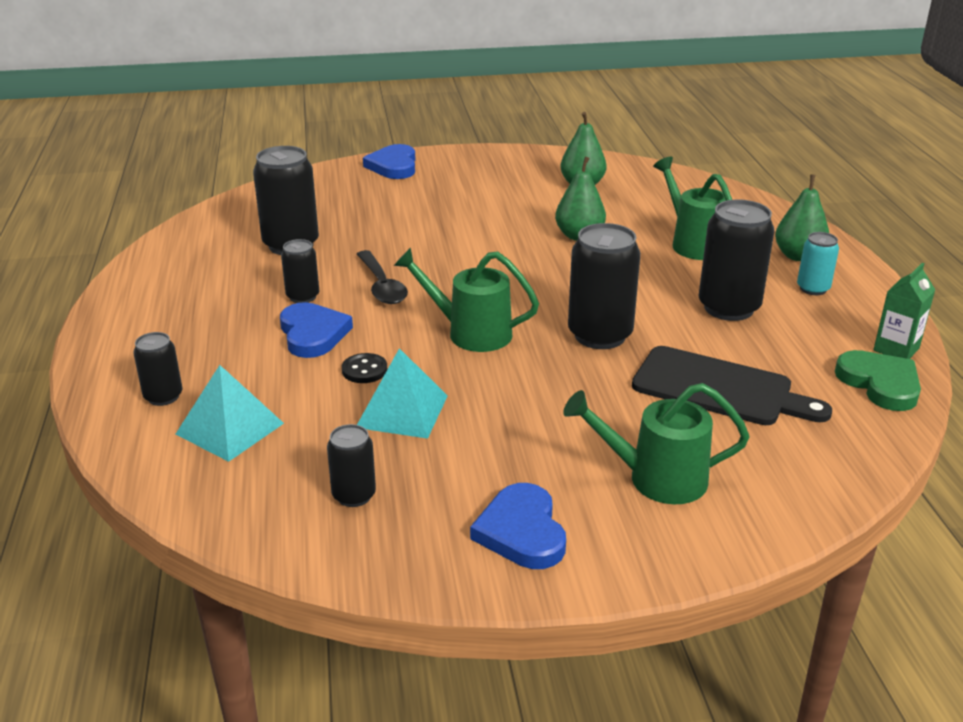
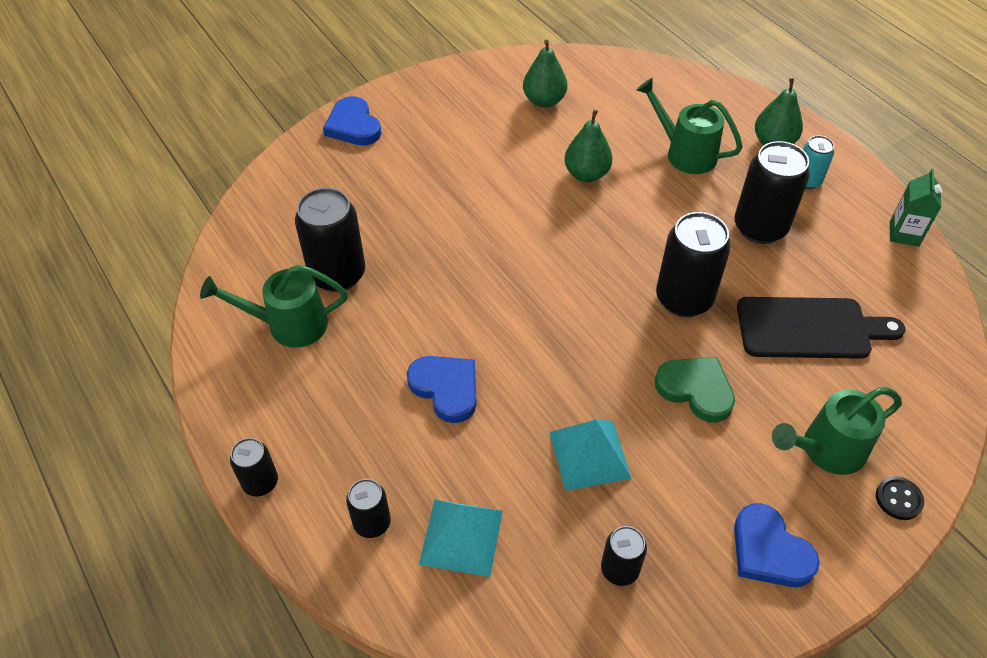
camera: 25 degrees left, 20 degrees up
black can [281,239,319,303] -> black can moved to [230,438,278,497]
black button [342,353,387,383] -> black button moved to [876,476,924,520]
black spoon [357,250,408,304] -> none
green watering can [394,247,539,352] -> green watering can moved to [200,265,348,348]
green heart [835,350,921,411] -> green heart moved to [655,357,735,423]

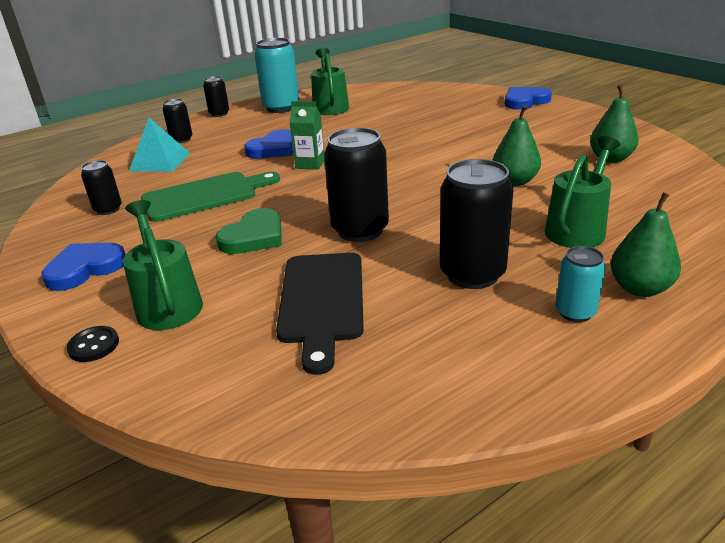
camera: 90 degrees right, 20 degrees down
black can [295,188,365,292] -> none
turquoise pyramid [549,420,632,491] -> green cutting board [141,172,280,222]
green carton [890,169,942,247] -> green carton moved to [290,101,325,170]
none -> turquoise can [255,38,300,113]

